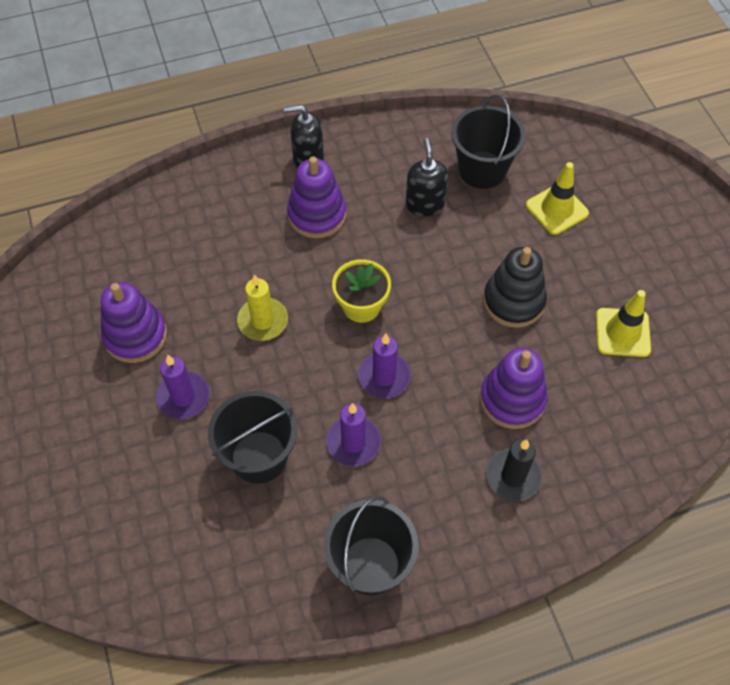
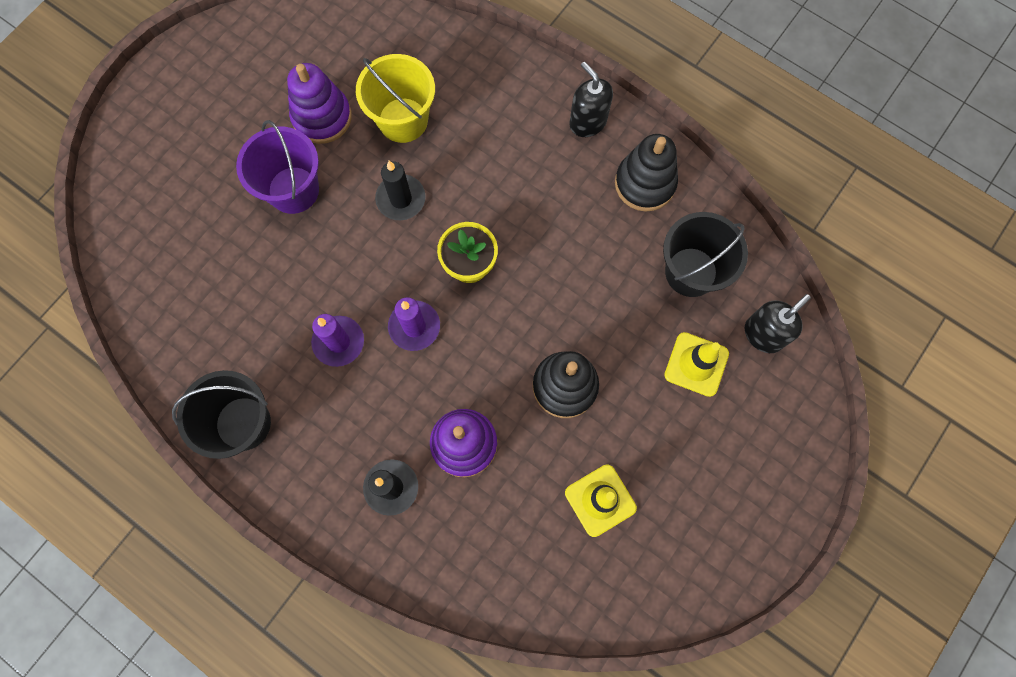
camera: 55 degrees right, 15 degrees up
purple candle [156,355,210,419] -> purple bucket [236,120,319,214]
black bucket [208,391,297,484] -> none
yellow candle [237,274,288,341] -> black candle [375,161,426,220]
purple stacking toy [287,156,346,238] -> none
black soap dispenser [406,138,448,216] -> black soap dispenser moved to [745,294,810,353]
none -> yellow bucket [356,54,435,143]
none -> black stacking toy [615,134,678,211]

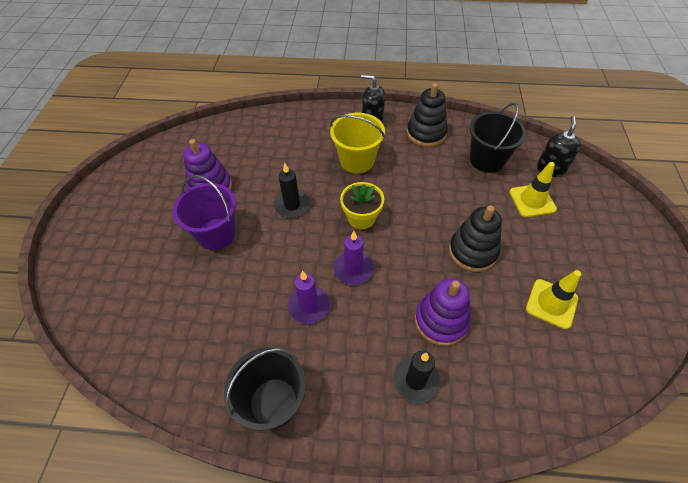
camera: 30 degrees left, 20 degrees down
yellow bucket [356,54,435,143] -> yellow bucket moved to [330,113,385,173]

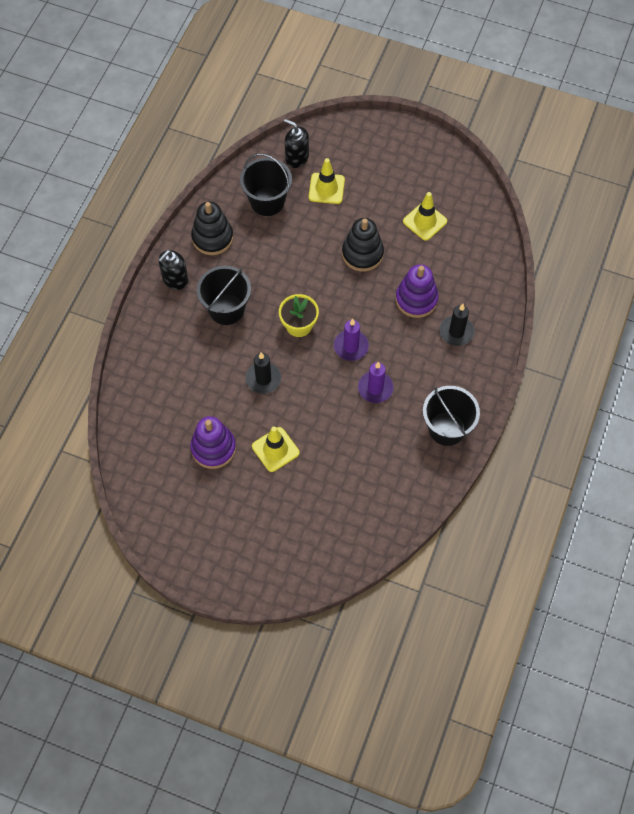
camera: 75 degrees left, 10 degrees up
purple bucket [173,175,236,250] -> yellow traffic cone [252,426,300,472]
yellow bucket [330,113,385,173] -> black bucket [197,266,251,325]

